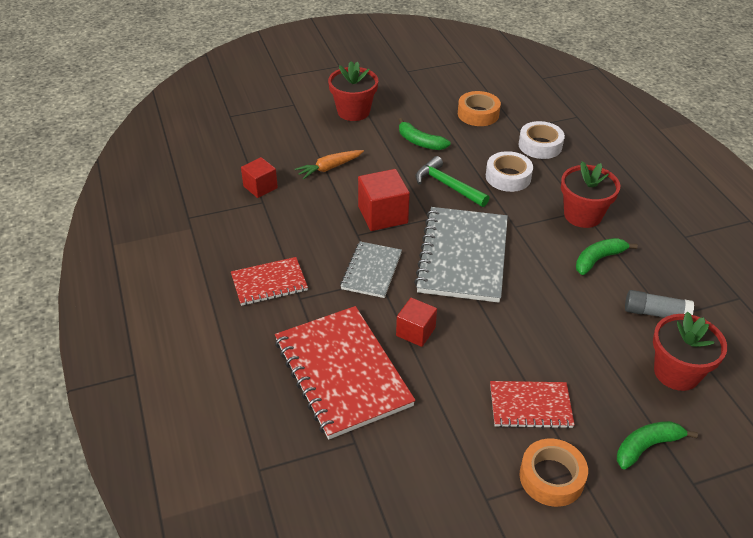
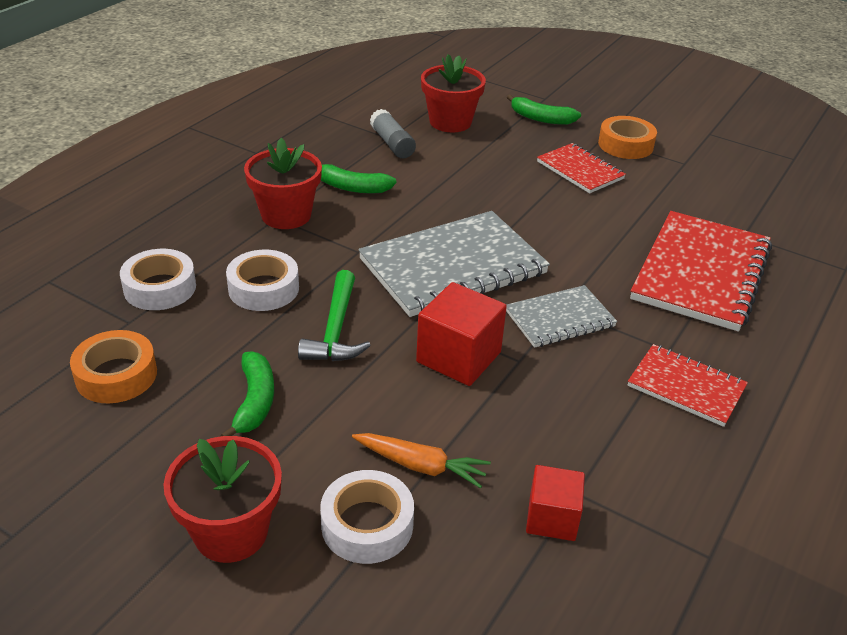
camera: 130 degrees left, 5 degrees down
red cube [396,298,437,347] -> none
none -> white tape [320,470,414,564]

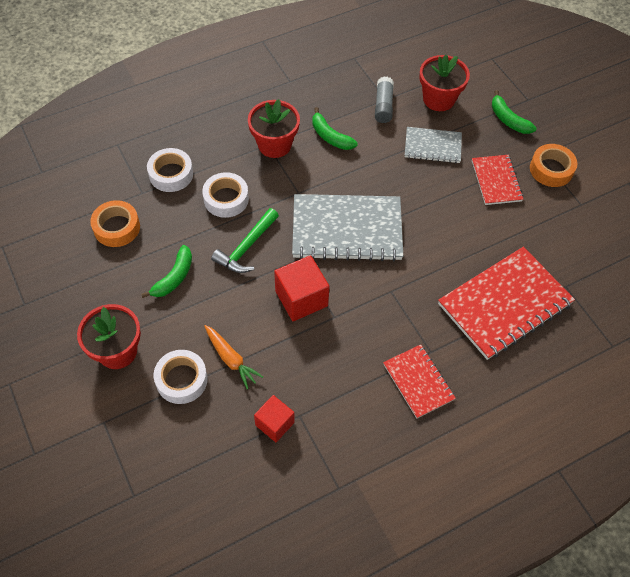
camera: 30 degrees right, 20 degrees up
grey notebook [506,285,617,348] -> grey notebook moved to [405,127,462,163]

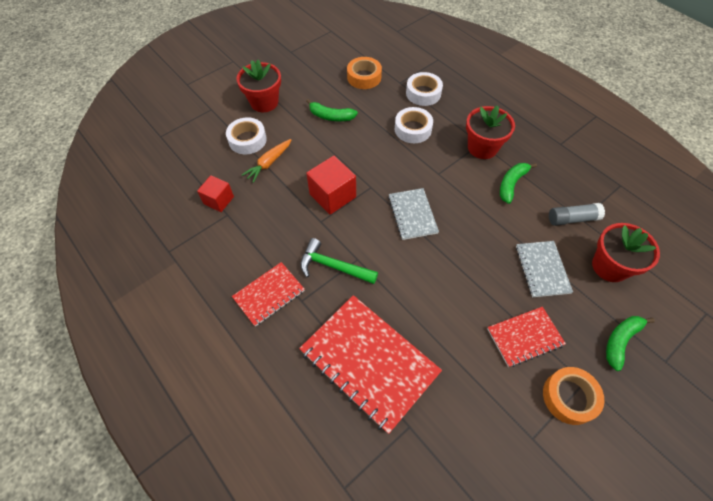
camera: 80 degrees right, 0 degrees up
green hammer [211,208,279,273] -> green hammer moved to [300,238,378,284]
grey notebook [292,194,403,261] -> grey notebook [388,188,439,240], size x0.55

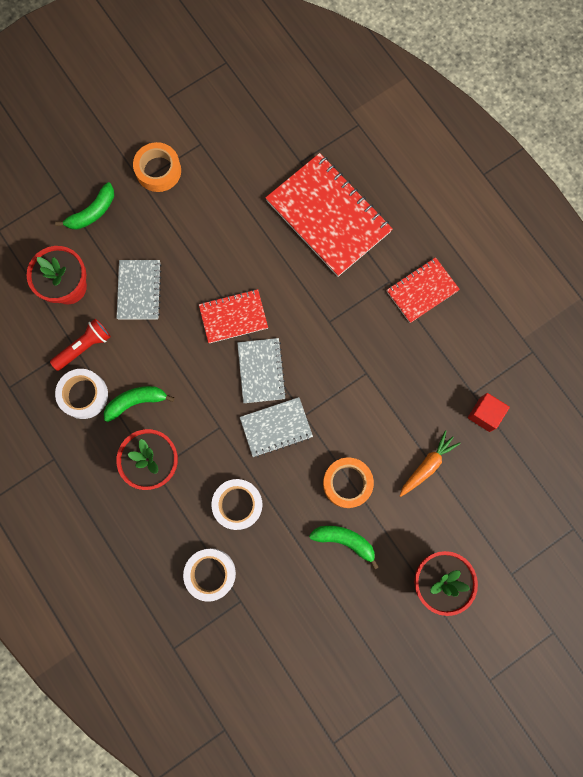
camera: 175 degrees left, 20 degrees up
white tape [226,117,267,154] -> white tape moved to [55,369,108,419]
green hammer [300,238,378,284] -> none
red cube [306,156,356,215] -> none
orange tape [347,57,382,89] -> orange tape moved to [323,458,374,508]
red notebook [487,307,566,367] -> red notebook moved to [199,289,268,343]
green banana [500,163,537,204] -> green banana turned 150 degrees counterclockwise [104,386,175,422]
grey glue stick [549,203,605,226] -> red flashlight [50,319,111,371]
none -> grey notebook [240,397,313,457]

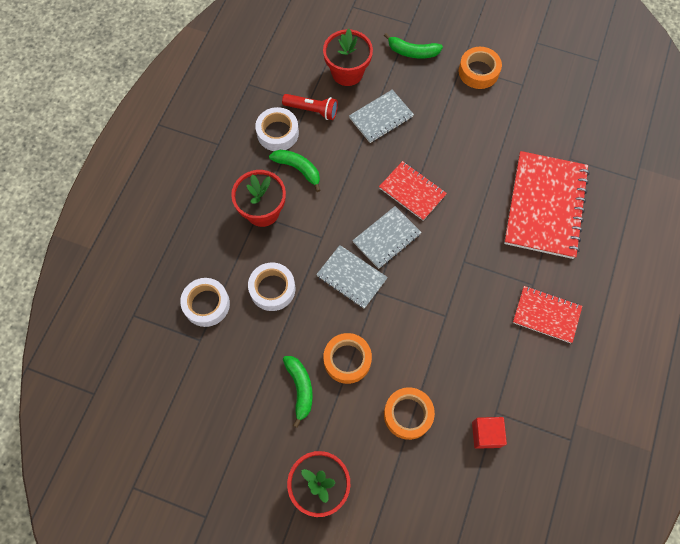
camera: 55 degrees right, 10 degrees down
orange carrot [399,430,461,497] -> orange tape [384,387,435,440]

